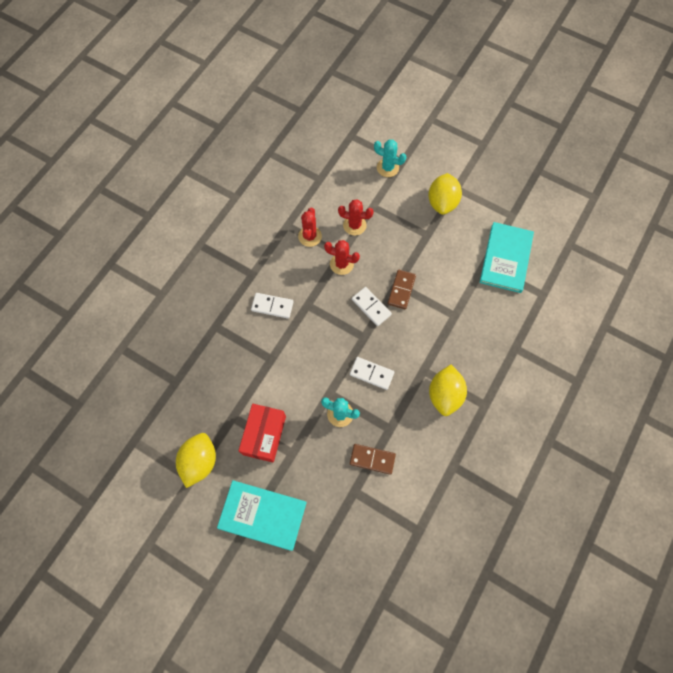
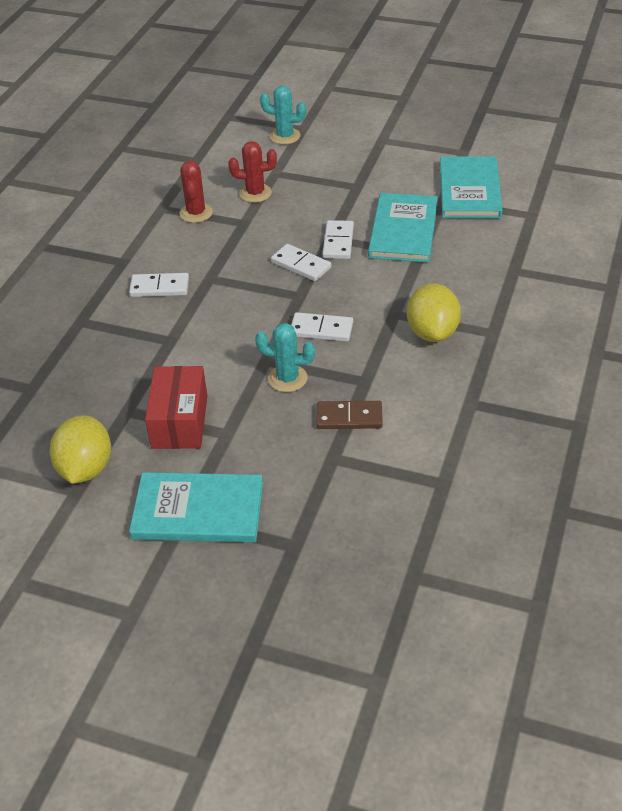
camera: 10 degrees left, 25 degrees down
red cactus [324,240,360,275] -> none
brown domino [388,270,416,309] -> white domino [322,220,354,259]
yellow lemon [428,173,462,215] -> none
none -> turquoise book [368,193,438,263]

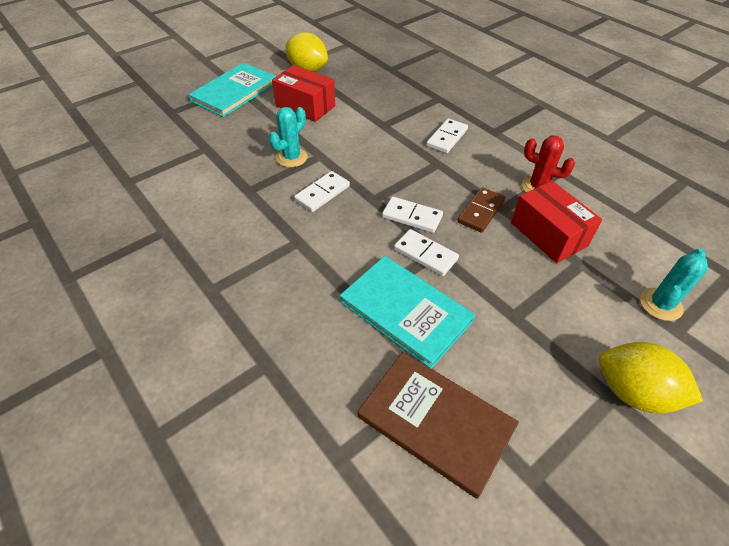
camera: 120 degrees right, 5 degrees up
red cactus [228,141,277,203] -> red box [511,181,602,263]
white domino [271,244,331,281] -> white domino turned 45 degrees clockwise [382,197,443,233]
brown domino [316,401,383,429] -> brown domino moved to [457,187,505,233]
yellow lemon [407,283,461,342] -> yellow lemon moved to [599,342,703,414]
turquoise book [440,156,503,218] -> brown book [358,352,519,499]

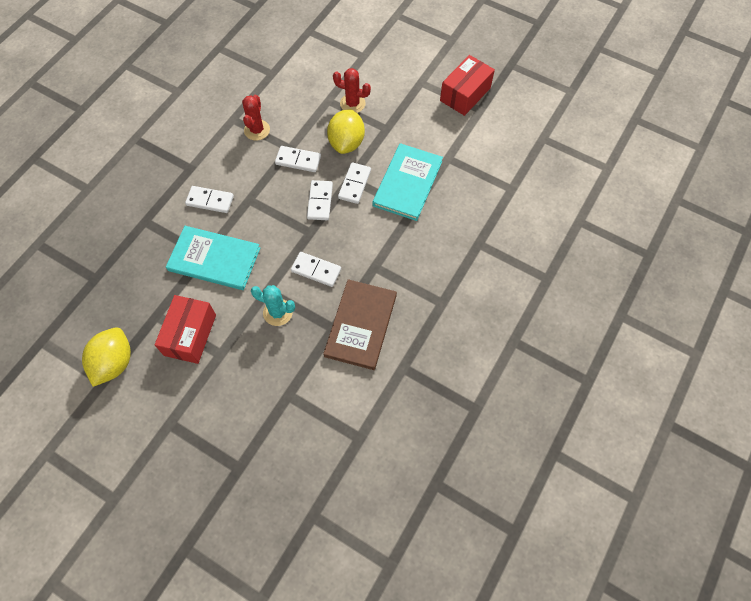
camera: 110 degrees left, 15 degrees up
turquoise book [188,63,276,117] -> turquoise book moved to [166,226,260,290]
brown book [358,352,519,499] -> brown book moved to [323,279,397,370]
brown domino [457,187,505,233] -> white domino [275,146,321,172]
red box [511,181,602,263] -> red box moved to [440,55,495,116]
yellow lemon [599,342,703,414] -> yellow lemon moved to [327,109,365,154]
turquoise cactus [640,249,708,321] -> none
none -> red cactus [333,68,371,113]

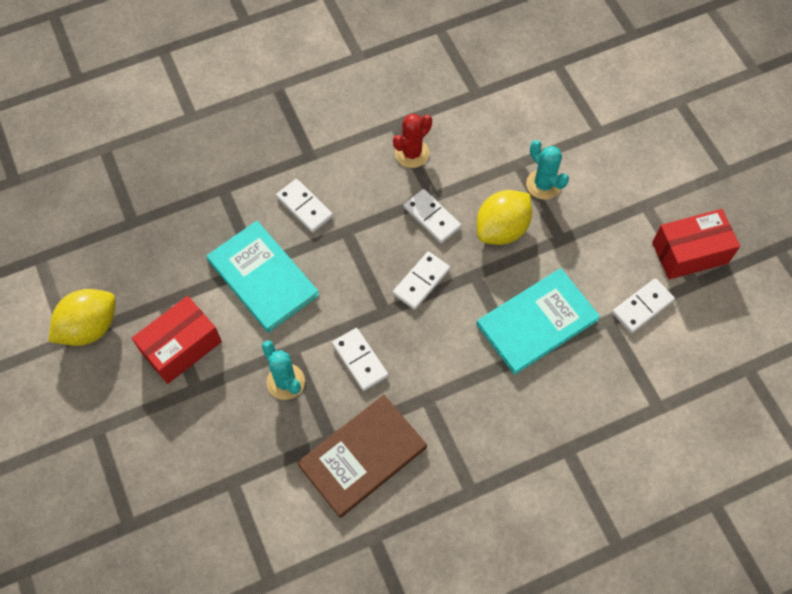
camera: 35 degrees right, 0 degrees up
red cactus [333,68,371,113] -> turquoise cactus [526,140,569,200]
white domino [338,162,371,204] -> white domino moved to [612,278,675,333]

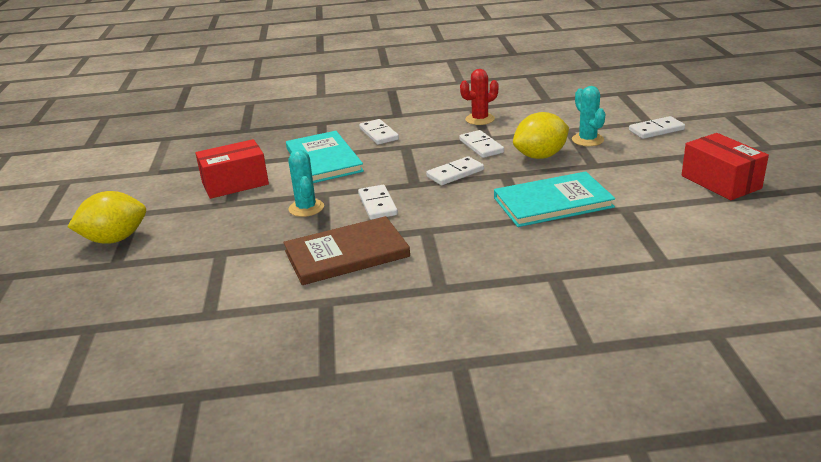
camera: 20 degrees right, 35 degrees down
yellow lemon [48,289,116,346] -> yellow lemon moved to [67,191,146,244]
white domino [612,278,675,333] -> white domino moved to [629,116,685,139]
red box [652,209,740,280] -> red box turned 60 degrees clockwise [681,133,769,200]

